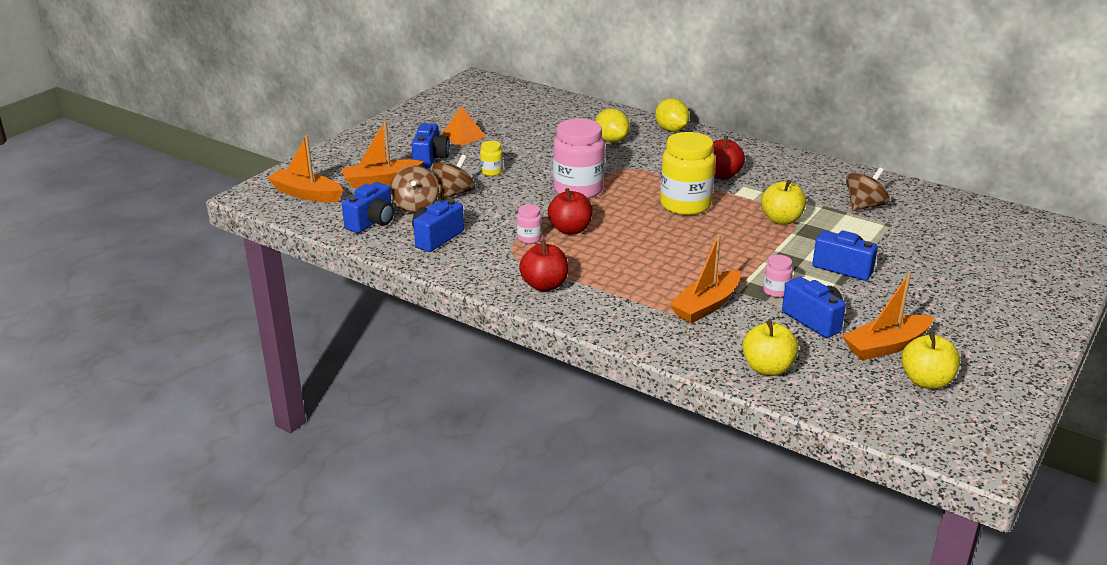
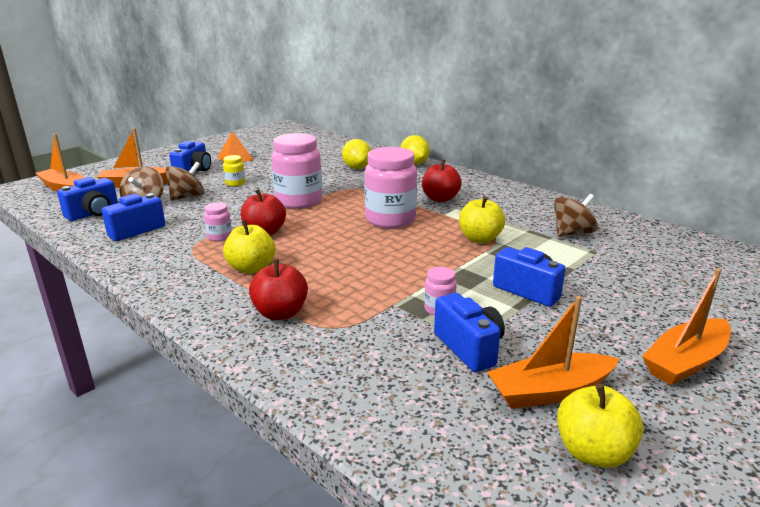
camera: 10 degrees right, 5 degrees down
red apple [519,240,568,291] -> red apple moved to [249,259,308,320]
yellow jar [660,132,715,215] -> pink jar [364,147,417,228]
orange boat [669,234,741,324] -> orange boat moved to [642,269,731,385]
yellow apple [742,320,799,376] -> yellow apple moved to [223,220,275,274]

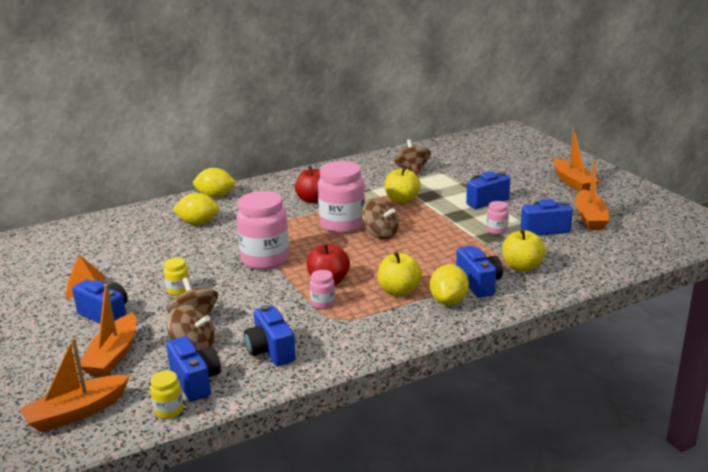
camera: 70 degrees left, 0 degrees up
red apple [249,259,308,320] -> blue camera [456,245,503,298]
yellow apple [557,384,643,468] -> yellow apple moved to [502,228,546,272]
none -> yellow jar [150,371,184,419]
none -> brown spinning top [362,199,399,239]
none -> yellow lemon [430,264,469,305]

